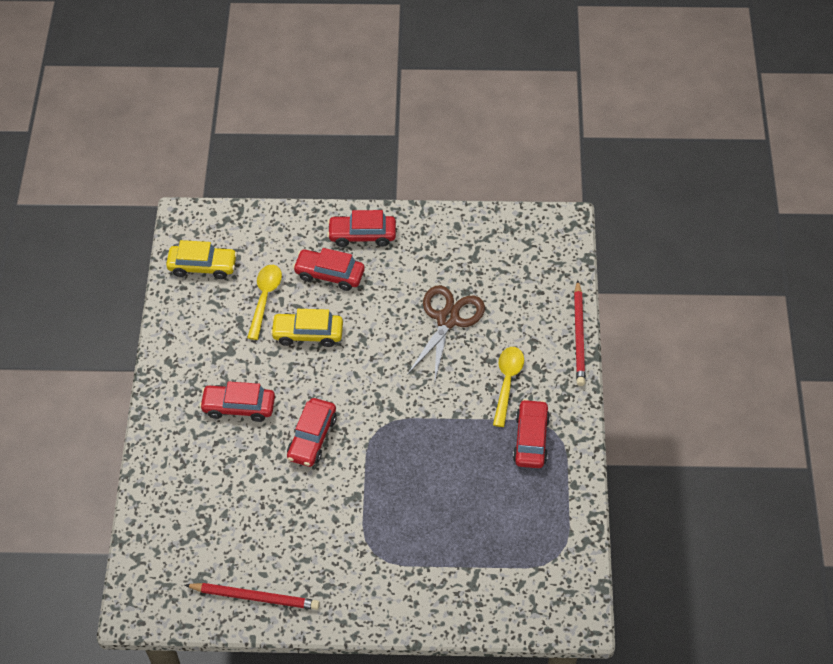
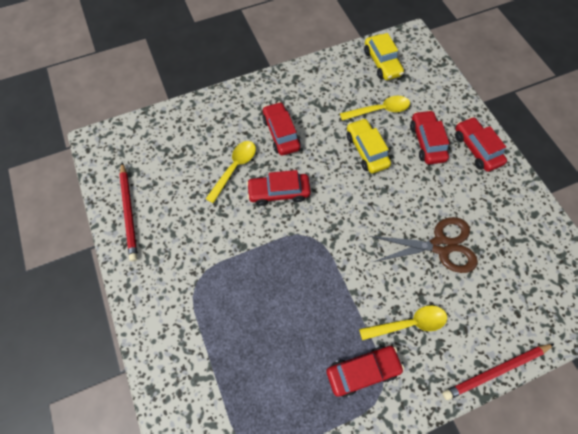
camera: 65 degrees right, 10 degrees up
none -> yellow spoon [206,141,256,203]

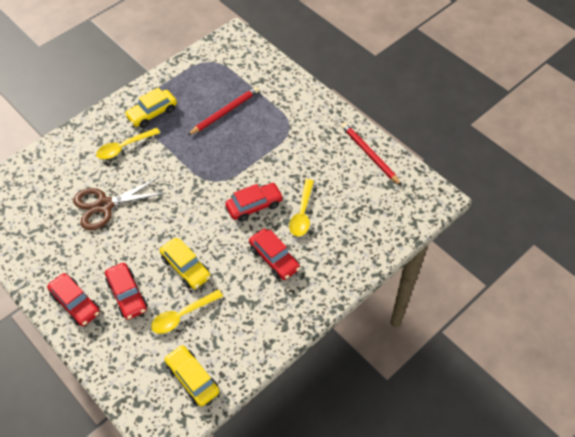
camera: 160 degrees right, 10 degrees down
red car [326,346,404,397] -> yellow car [124,88,177,128]
red pencil [442,344,554,400] -> red pencil moved to [187,87,259,136]

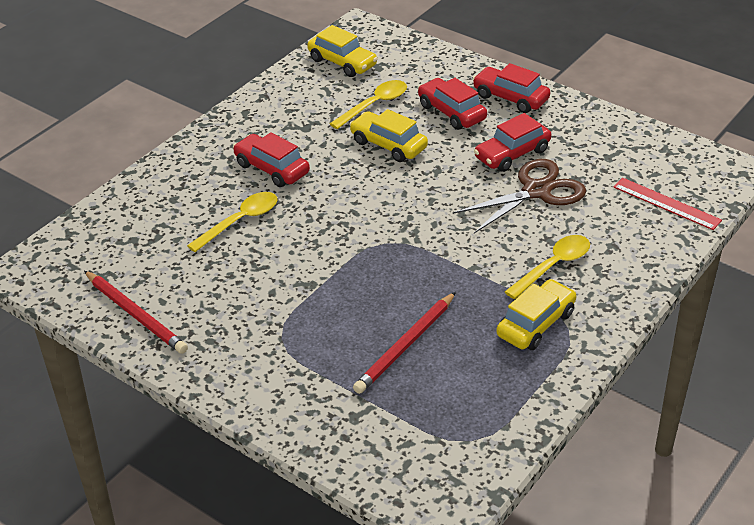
camera: 170 degrees right, 15 degrees down
red car [225,183,283,222] -> red car moved to [474,113,551,172]
yellow spoon [289,179,314,236] -> yellow spoon turned 45 degrees clockwise [187,192,278,252]
none -> red ruler [613,178,722,230]

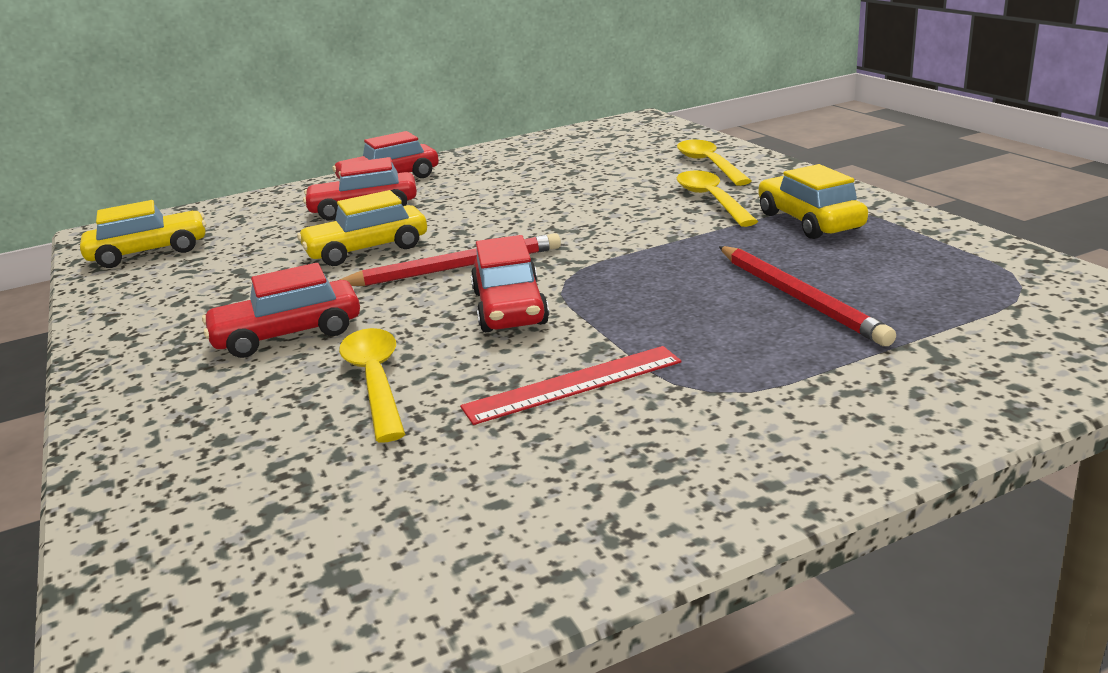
camera: 60 degrees left, 15 degrees down
red pencil [84,271,188,354] -> red pencil moved to [339,233,561,286]
yellow spoon [330,80,407,129] -> yellow spoon moved to [677,140,751,186]
brown scissors [453,159,586,233] -> none
red car [474,113,551,172] -> red car moved to [471,235,549,332]
red ruler [613,178,722,230] -> red ruler moved to [460,346,681,425]

